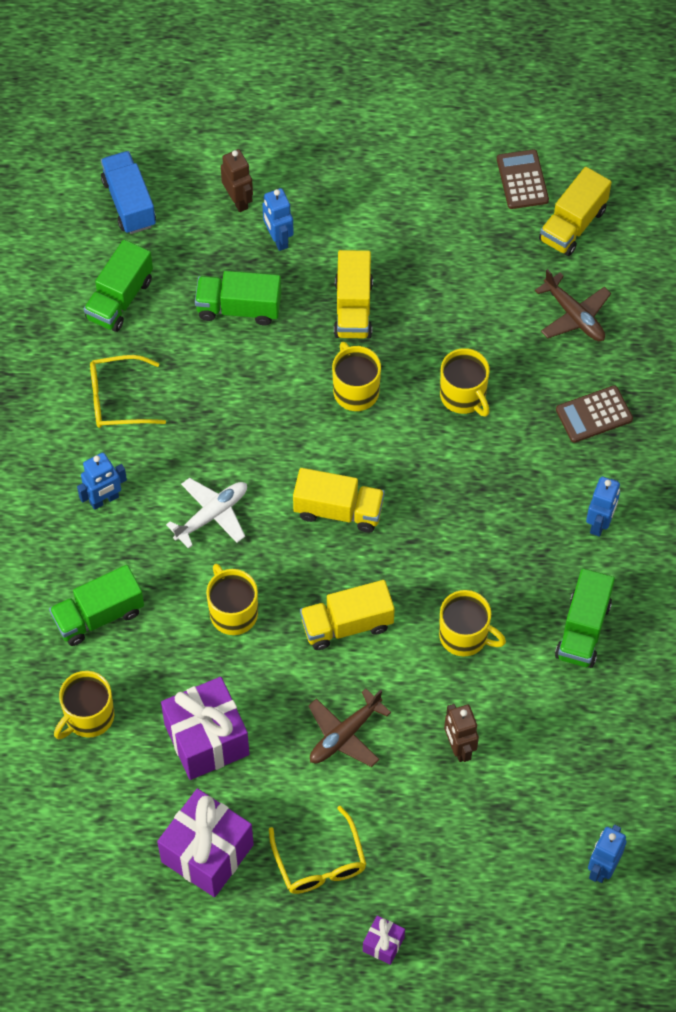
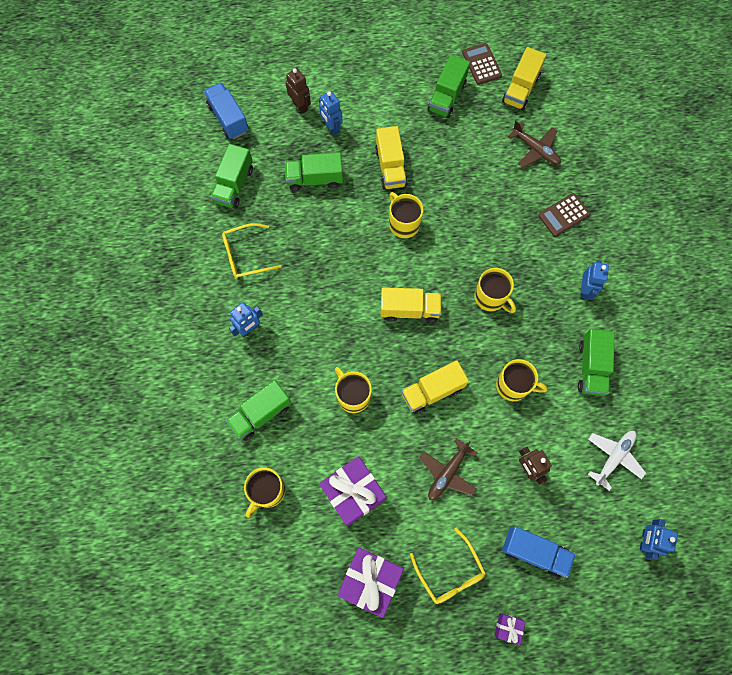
camera: 10 degrees left, 10 degrees up
white plane [166,478,247,549] -> white plane moved to [588,431,646,491]
yellow mug [440,348,490,417] -> yellow mug moved to [474,268,516,313]
none -> green truck [428,55,470,118]
none -> blue truck [502,527,576,578]

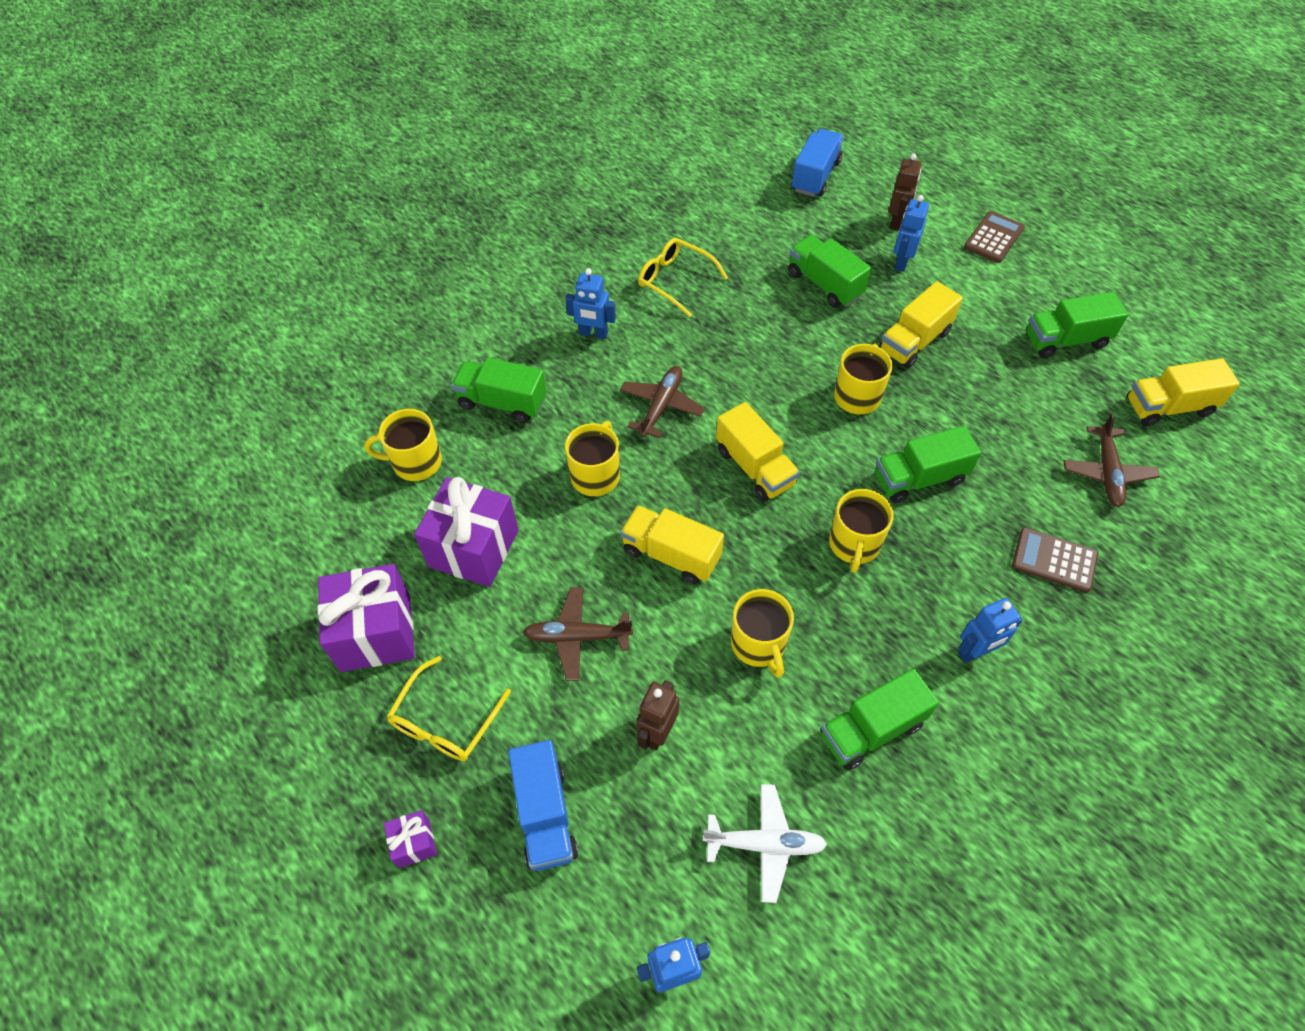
camera: 55 degrees right, 15 degrees down
green truck [211,144,253,209] -> green truck moved to [875,426,981,503]
brown calculator [462,43,502,85] -> brown calculator moved to [964,211,1025,263]
none -> brown plane [620,366,705,438]

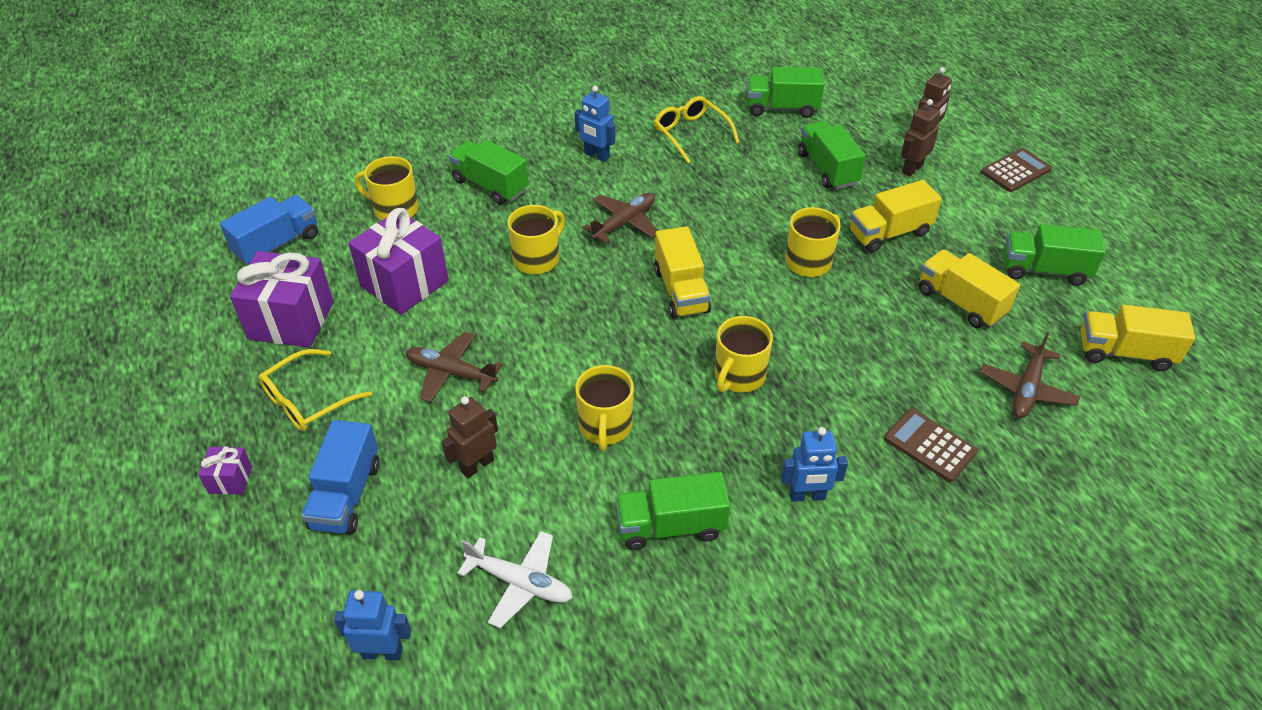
camera: 20 degrees right, 10 degrees down
yellow truck [620,505,724,584] -> yellow truck moved to [919,250,1020,328]
blue truck [791,129,844,197] -> blue truck moved to [220,195,318,265]
green truck [875,426,981,503] -> green truck moved to [747,67,824,118]
blue robot [894,195,929,272] -> brown robot [901,99,940,177]

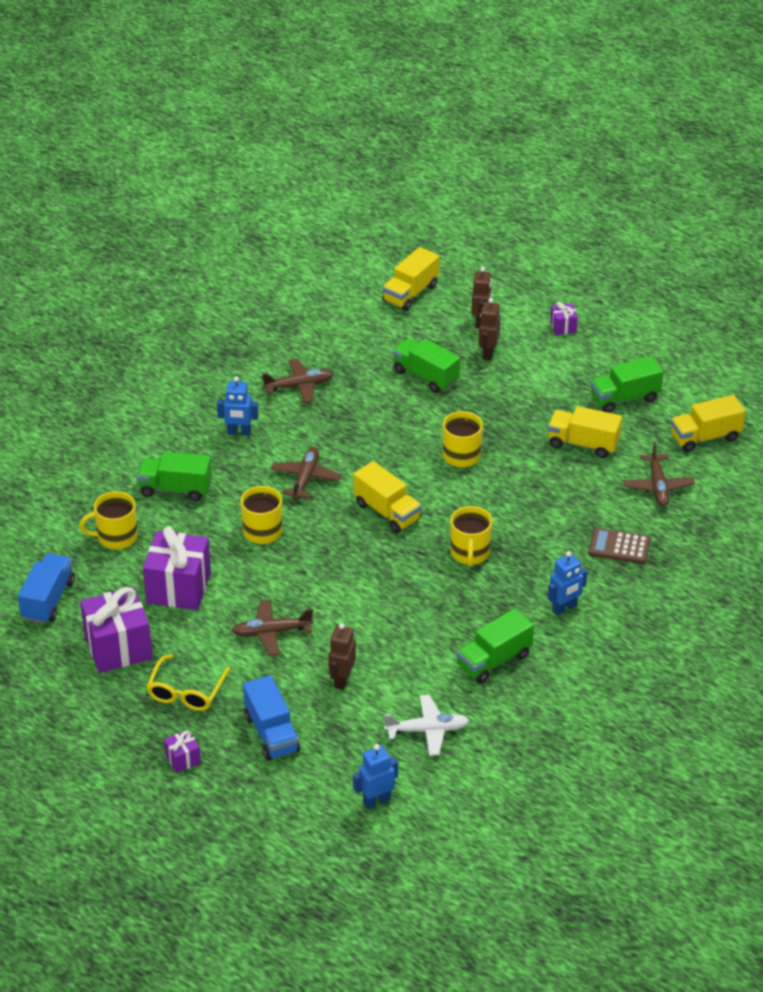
camera: 30 degrees left, 5 degrees down
yellow mug [575,365,634,451] -> none
yellow glasses [654,96,740,164] -> brown plane [262,359,334,403]
green truck [747,67,824,118] -> none
yellow truck [849,180,942,253] -> yellow truck moved to [383,247,439,311]
brown calculator [981,148,1052,192] -> purple gift [550,302,578,335]

